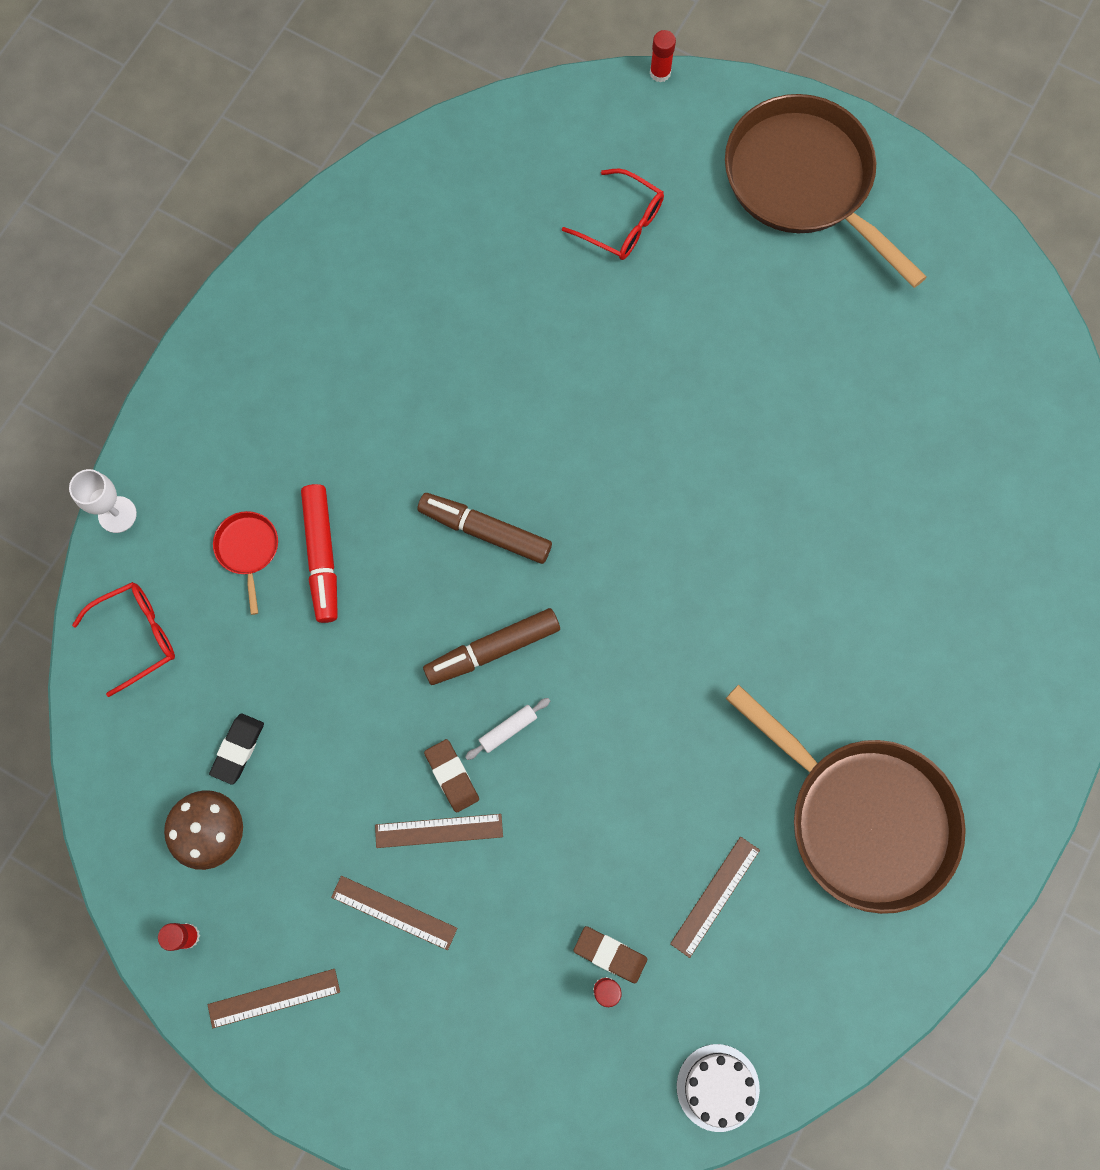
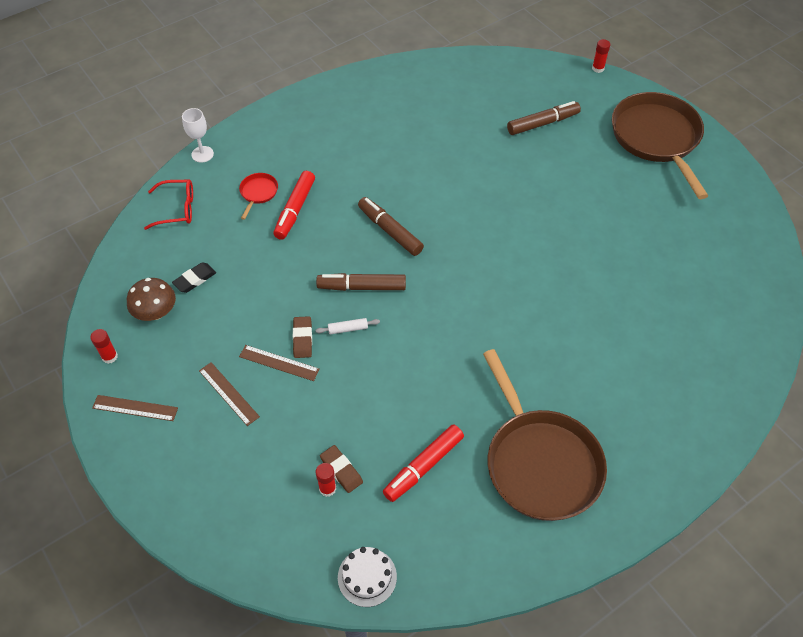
camera: 25 degrees right, 20 degrees down
red glasses [562,169,664,260] -> brown marker [507,101,581,135]
brown ruler [670,837,760,958] -> red marker [383,425,464,502]

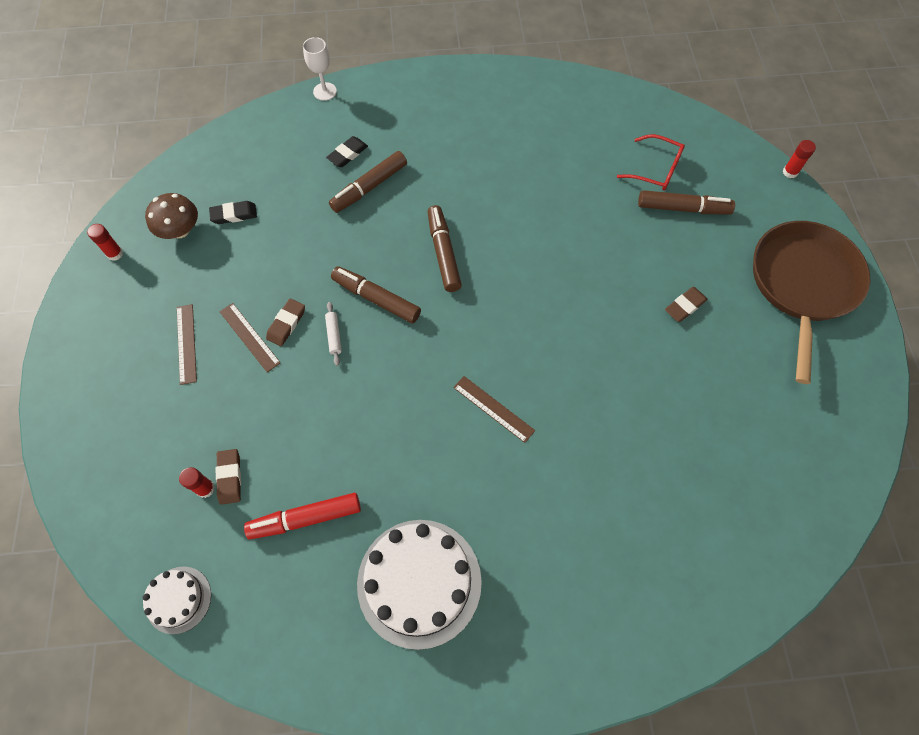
camera: 30 degrees right, 10 degrees up
brown ruler [92,395,178,421] -> brown ruler moved to [453,376,535,443]
red glasses [144,179,193,230] -> red glasses moved to [617,134,685,191]
red pan [239,173,278,220] -> black eraser [326,136,368,167]
red marker [273,171,315,240] -> brown marker [329,151,407,213]
white rolling pin [316,318,380,334] -> white rolling pin turned 60 degrees clockwise [325,302,342,366]
brown pan [483,349,607,521] -> white cake [357,520,482,650]
none -> brown eraser [665,287,708,322]

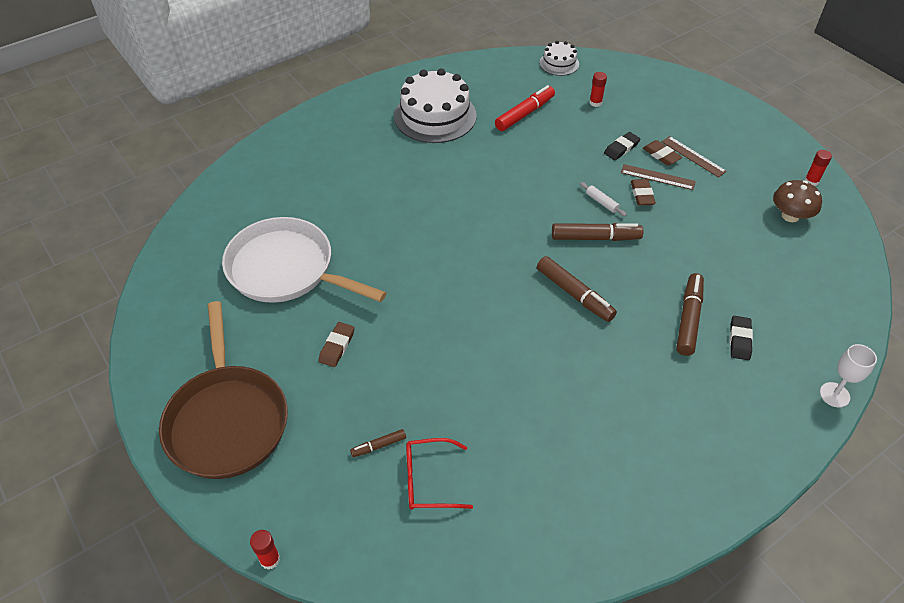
camera: 150 degrees right, 15 degrees down
black eraser [209,201,257,224] -> black eraser moved to [604,132,640,160]
brown eraser [216,449,241,505] -> brown eraser moved to [643,140,682,166]
brown ruler [453,376,535,443] -> none
brown marker [638,190,735,215] -> brown marker [350,429,406,457], size x0.52
none -> white pan [222,217,387,303]

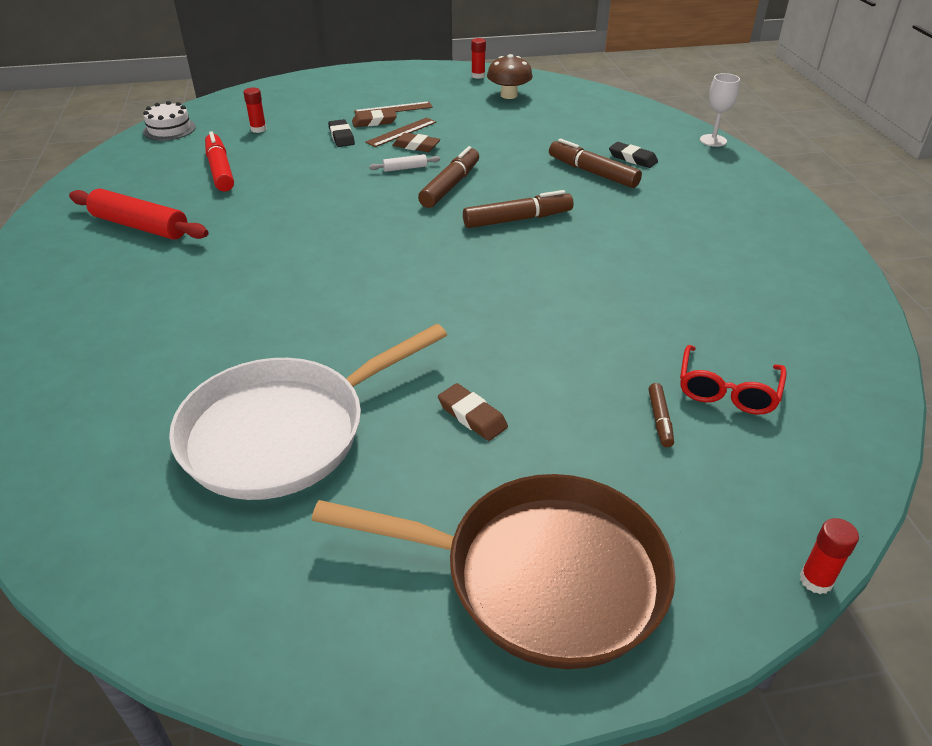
camera: 65 degrees left, 10 degrees down
white cake [394,68,477,143] -> red rolling pin [69,188,209,240]

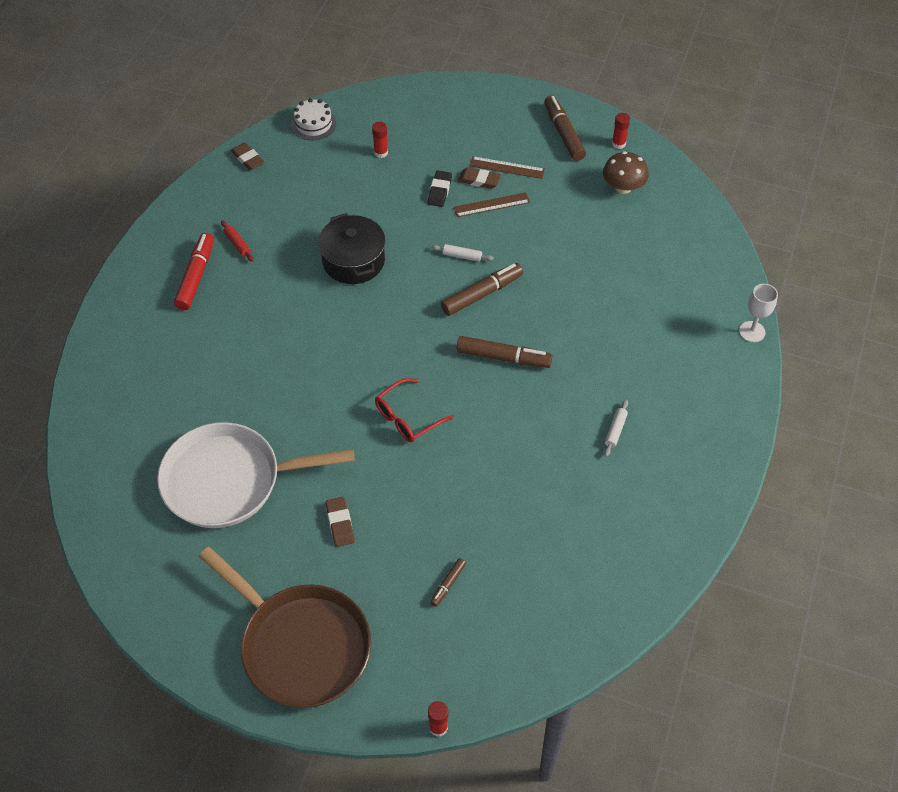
camera: 30 degrees right, 15 degrees up
red rolling pin [69,188,209,240] -> red rolling pin [221,220,254,262], size x0.46
red marker [205,131,234,192] -> red marker moved to [174,233,214,310]
brown eraser [392,133,441,152] -> brown eraser moved to [231,142,264,170]
brown marker [549,139,642,188] -> brown marker moved to [544,96,586,161]
black eraser [609,142,658,168] -> none
red glasses [680,345,787,415] -> red glasses moved to [375,378,454,442]
none -> black pot [318,213,386,284]
none -> white rolling pin [604,400,628,457]

